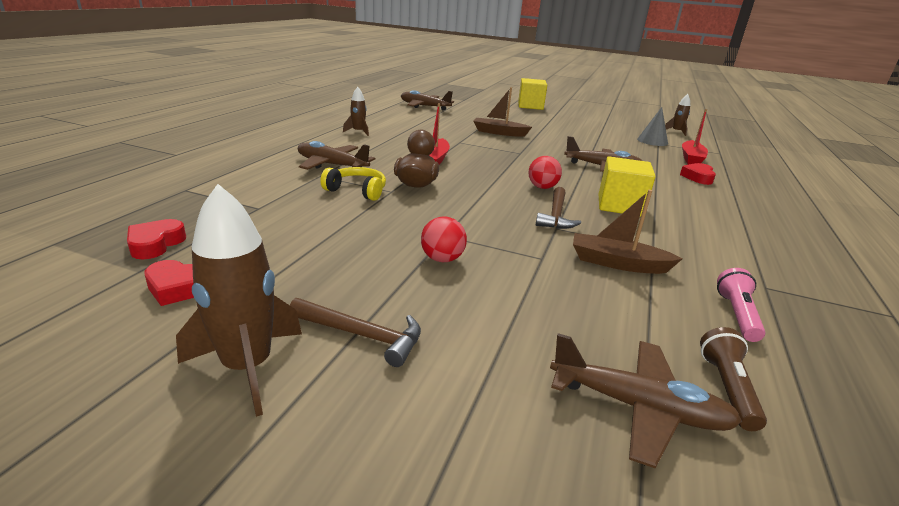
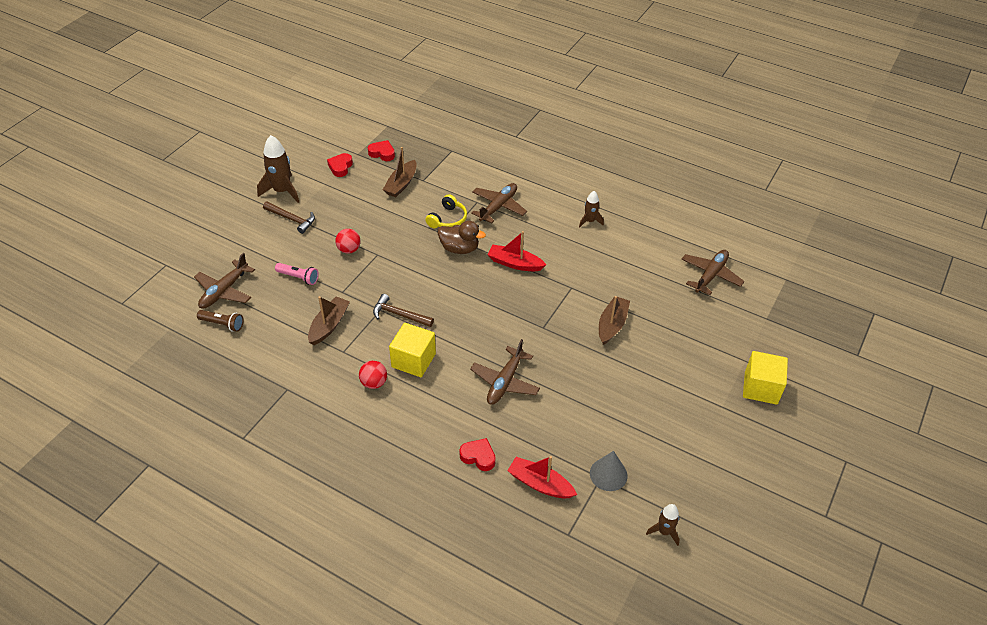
camera: 100 degrees right, 20 degrees up
brown hammer [290,298,421,367] -> brown hammer turned 90 degrees counterclockwise [263,202,315,234]
red ball [528,156,562,189] -> red ball moved to [359,361,387,389]
pink flashlight [717,268,766,342] -> pink flashlight moved to [275,263,319,285]
none -> brown boat [383,147,417,197]

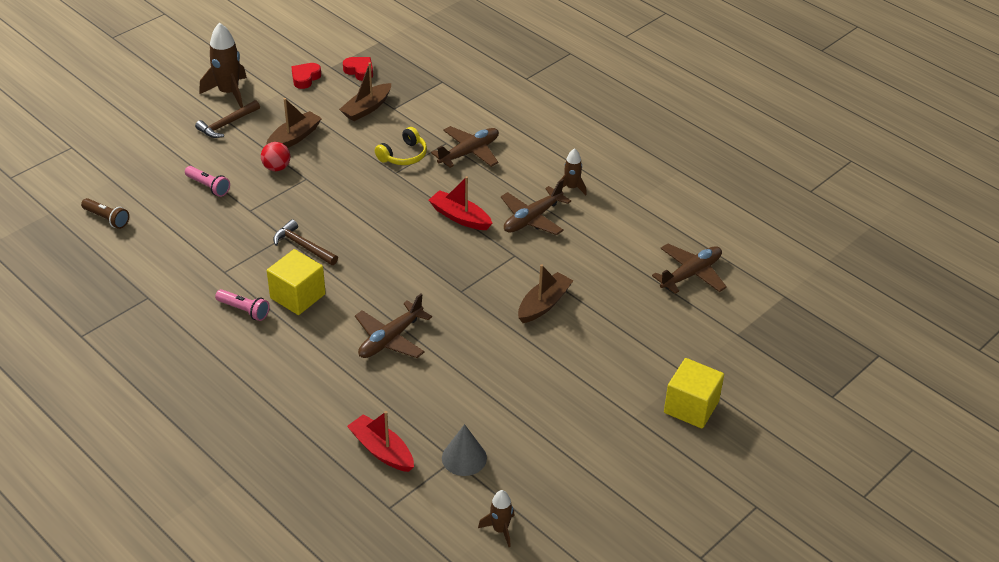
camera: 15 degrees right, 5 degrees down
brown plane [194,253,255,309] -> brown plane moved to [501,179,571,235]
brown hammer [263,202,315,234] -> brown hammer turned 90 degrees clockwise [195,100,260,138]
brown boat [308,296,350,345] -> brown boat moved to [266,98,322,148]
red ball [359,361,387,389] -> pink flashlight [215,289,270,321]
brown duck [438,221,486,254] -> none
red heart [459,438,496,471] -> none

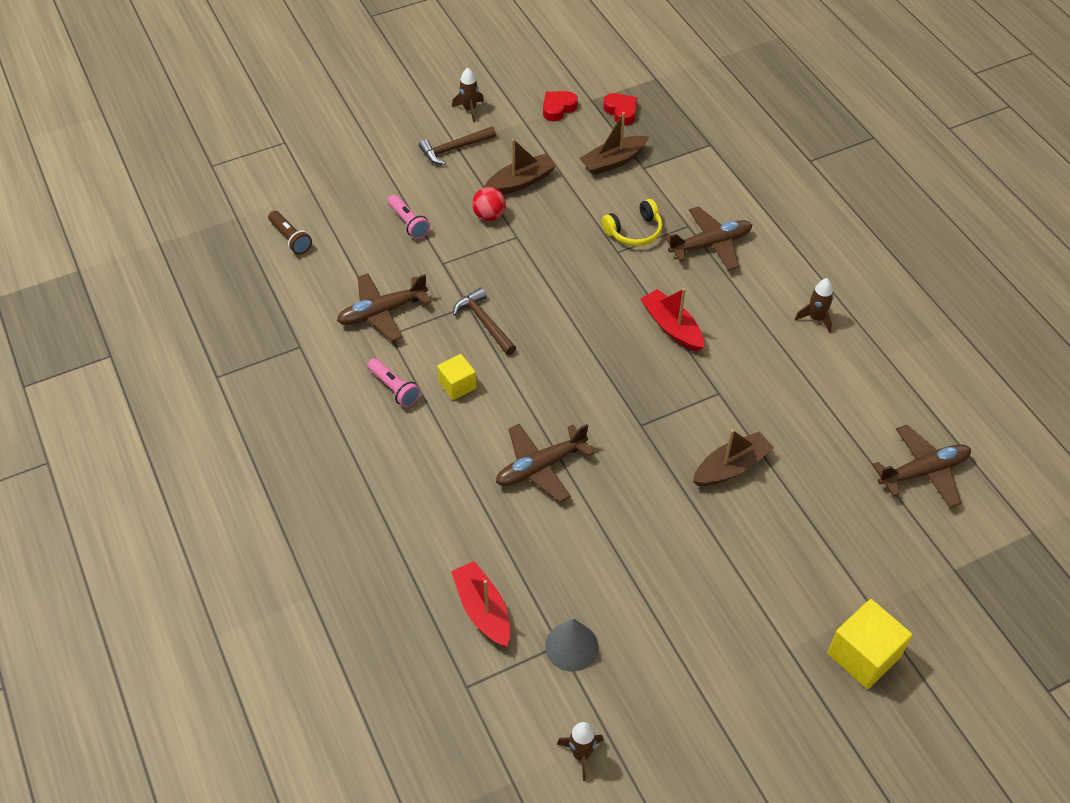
camera: 20 degrees right, 10 degrees up
brown rocket [200,22,247,108] -> brown rocket [452,67,484,122], size x0.57
yellow cube [267,249,326,315] -> yellow cube [437,354,477,400], size x0.61
brown plane [501,179,571,235] -> brown plane moved to [337,273,431,341]

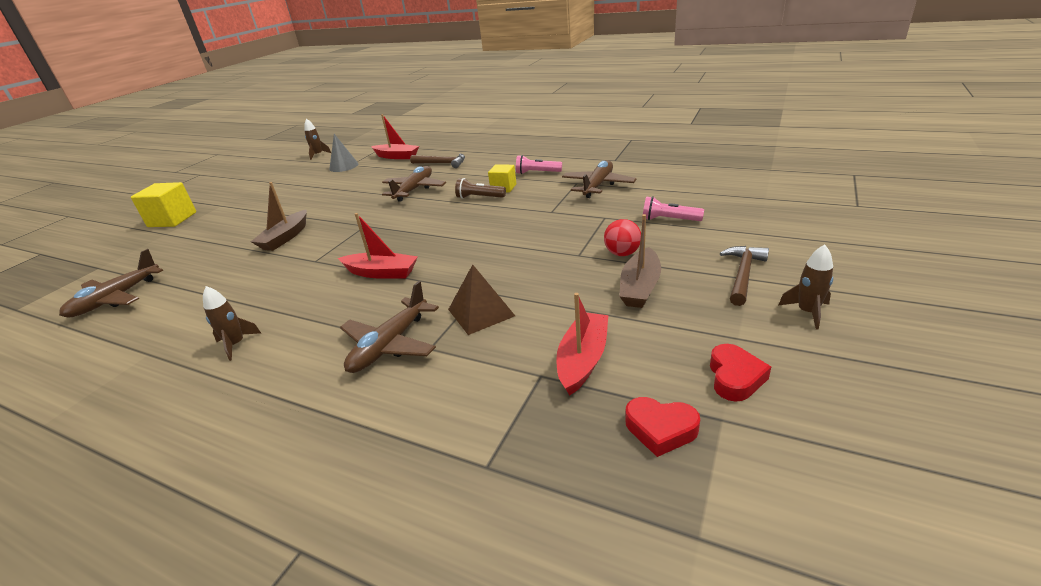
camera: 145 degrees right, 20 degrees down
brown flashlight [268,211,312,254] -> brown flashlight moved to [455,178,506,199]
brown hammer [453,287,516,355] -> brown hammer moved to [410,153,465,168]
brown boat [579,112,649,175] -> red boat [556,293,609,395]
yellow headphones [602,199,663,246] -> brown pyramid [448,264,515,335]

